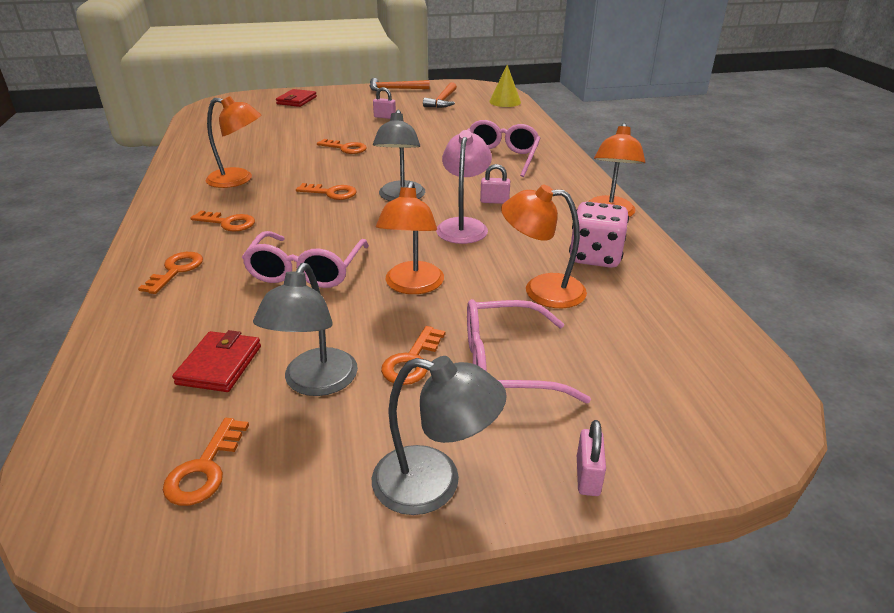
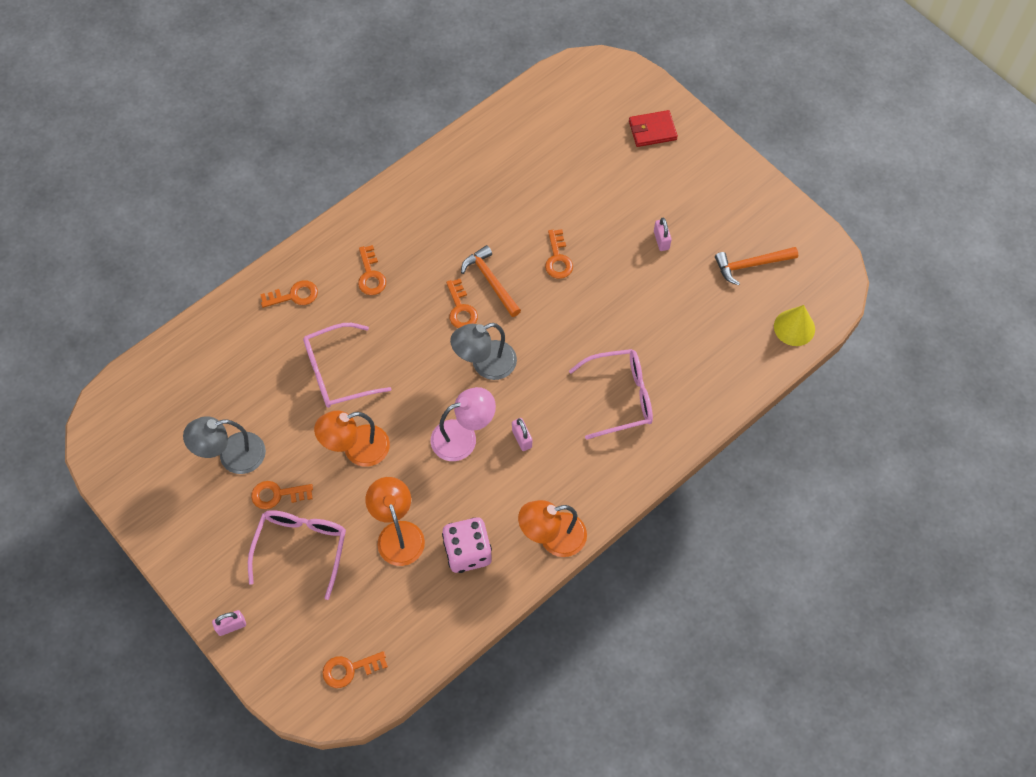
camera: 60 degrees right, 30 degrees up
orange key [163,418,249,506] -> orange key moved to [322,651,388,688]
red wallet [172,330,261,392] -> none
orange lamp [206,96,261,188] -> none
orange hammer [370,78,430,91] -> orange hammer moved to [461,245,521,317]
grey lamp [372,356,507,515] -> none
pink glasses [467,299,591,404] -> pink glasses turned 45 degrees clockwise [248,510,346,600]

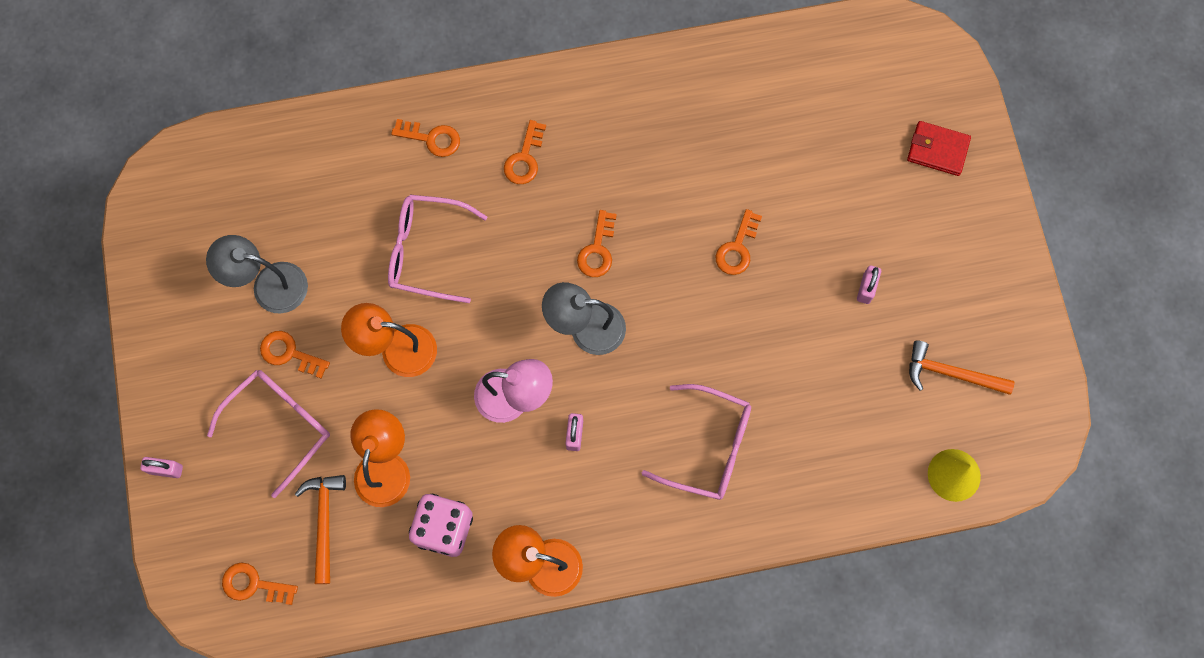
camera: 30 degrees right, 10 degrees up
orange hammer [461,245,521,317] -> orange hammer moved to [295,475,346,584]

